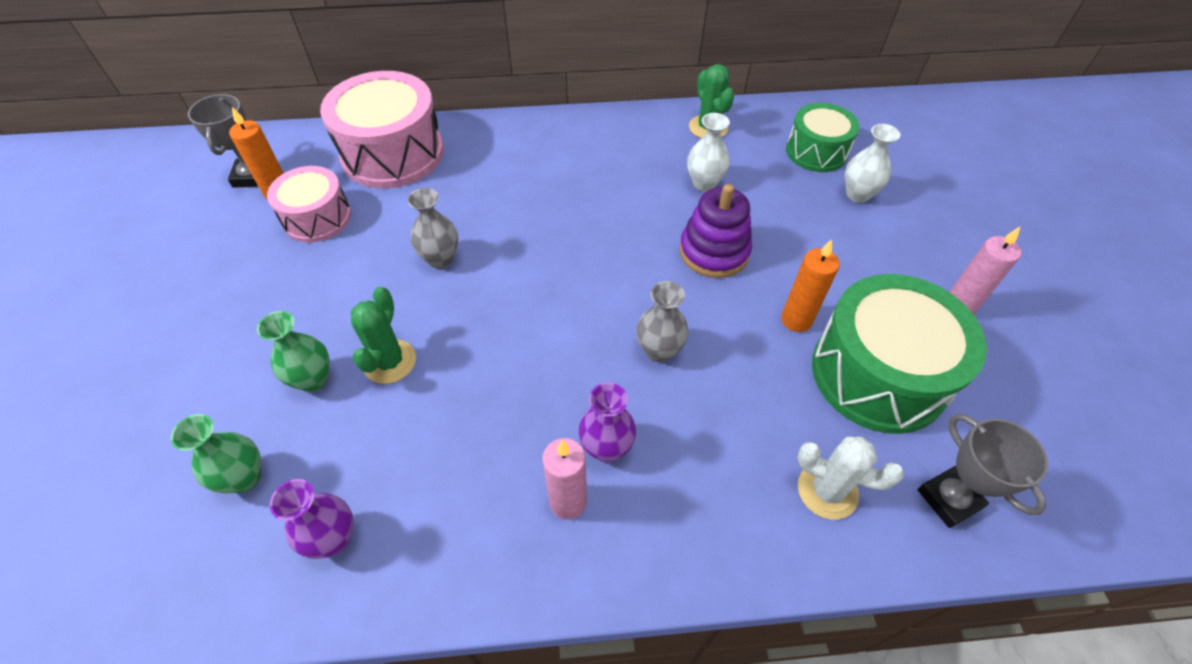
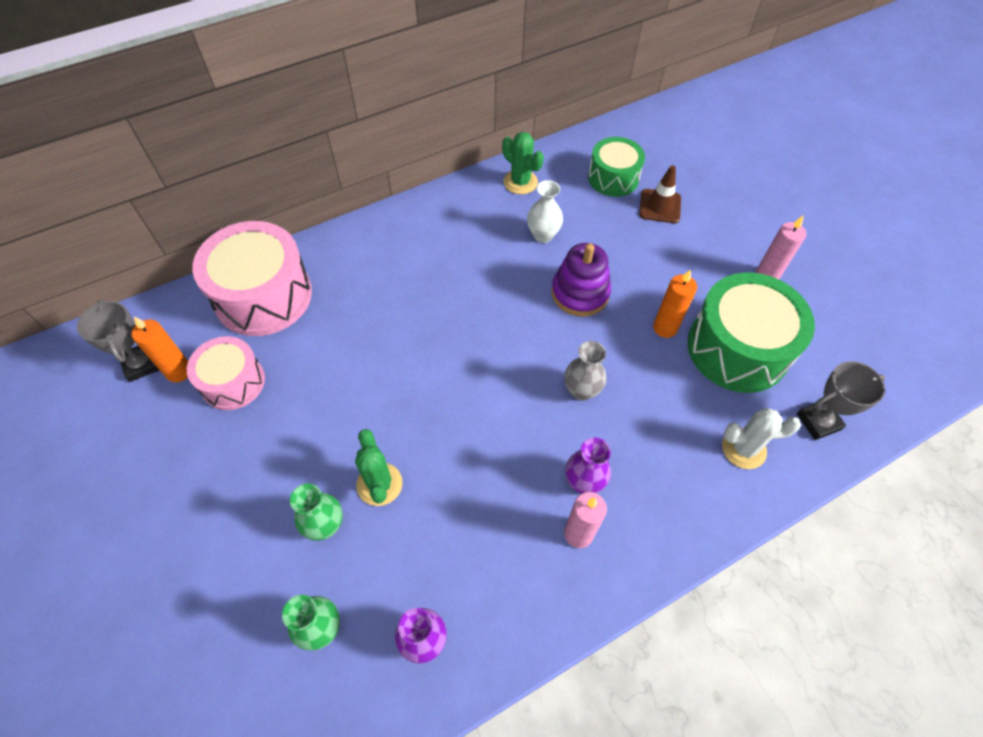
camera: 25 degrees left, 5 degrees up
grey vase [407,188,458,269] -> none
white vase [845,124,900,203] -> brown traffic cone [639,165,681,223]
grey trophy [918,414,1048,528] -> grey trophy turned 60 degrees counterclockwise [797,361,885,440]

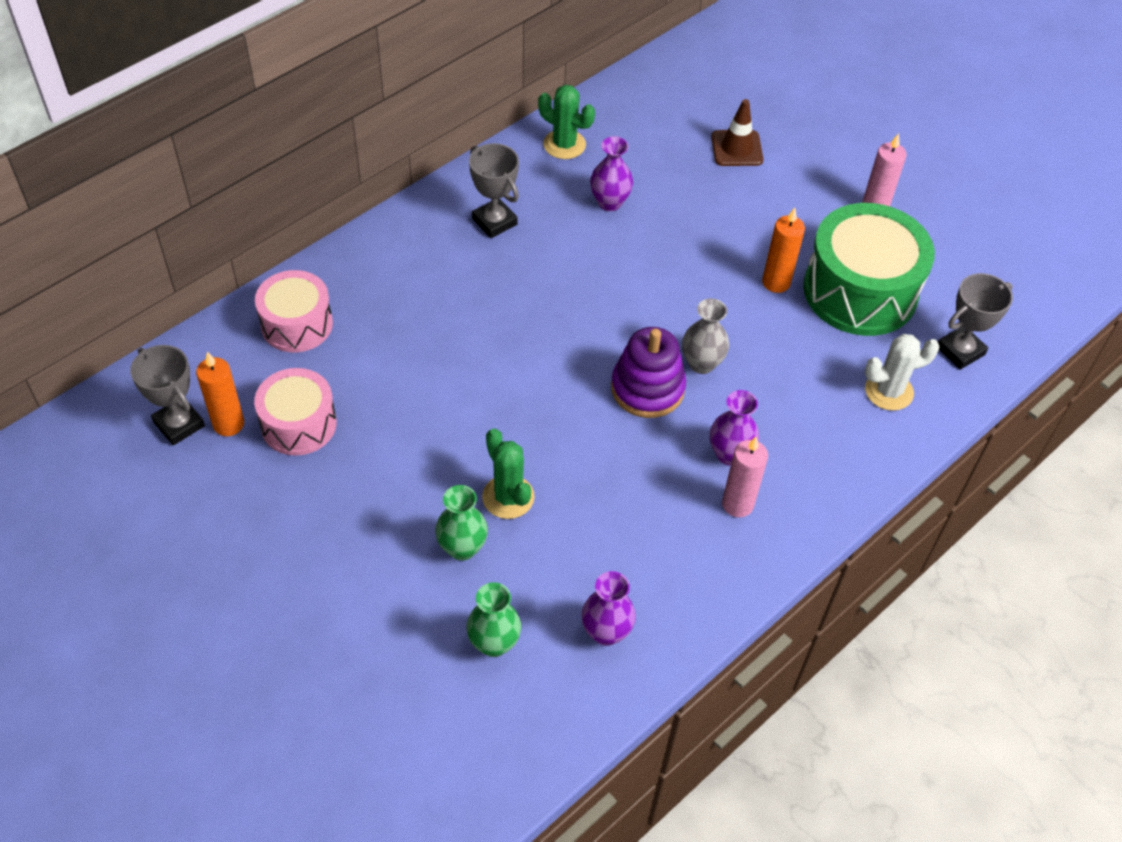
camera: 15 degrees left, 5 degrees down
pink drum [192,221,312,336] -> pink drum [255,270,333,352], size x0.60
white vase [527,180,563,243] -> purple vase [590,136,633,211]
purple stacking toy [551,243,611,317] -> purple stacking toy moved to [611,327,686,418]
green drum [588,137,645,197] -> none
none -> grey trophy [469,143,519,238]

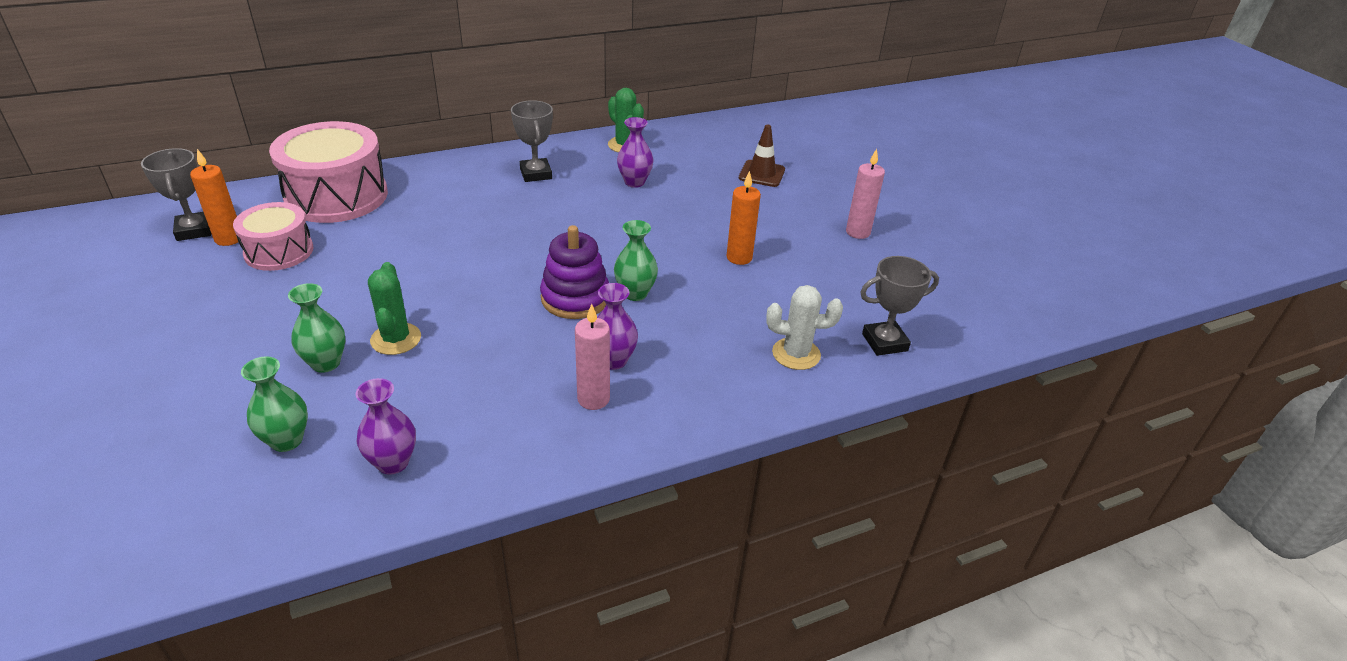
camera: 20 degrees right, 15 degrees down
pink drum [255,270,333,352] -> pink drum [269,121,388,223], size x1.67
grey vase [682,298,729,374] -> green vase [614,220,658,301]
green drum [803,203,935,336] -> none

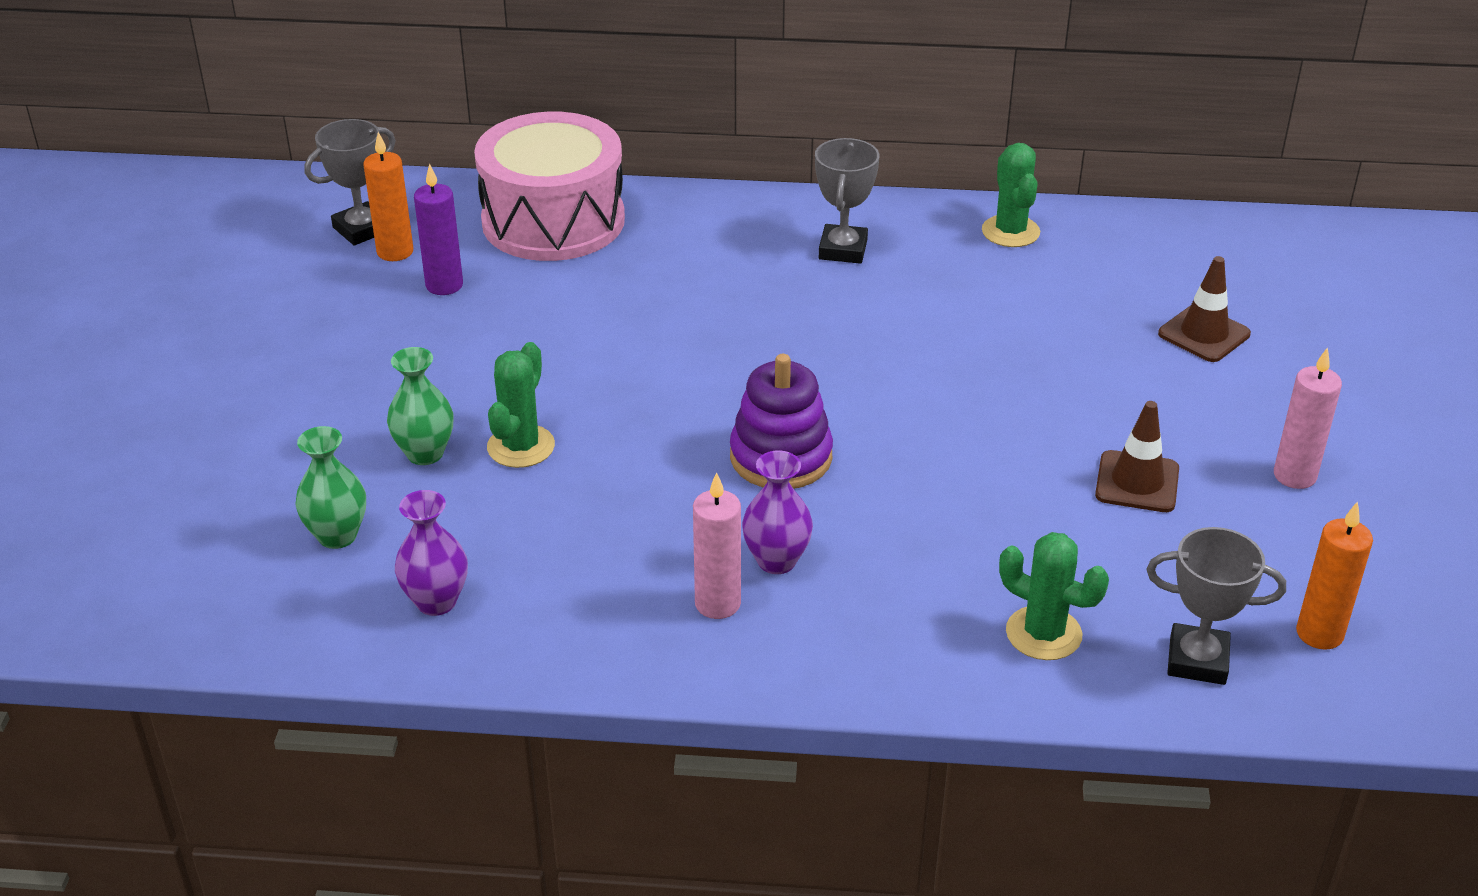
camera: 30 degrees right, 0 degrees up
grey trophy [141,148,211,241] -> grey trophy turned 45 degrees clockwise [305,119,396,245]
pink drum [233,202,313,271] -> purple candle [414,163,463,295]
green vase [614,220,658,301] -> none
purple vase [617,117,653,188] -> none
orange candle [726,171,761,265] -> orange candle moved to [1296,501,1373,650]
white cactus [766,285,843,370] -> green cactus [999,532,1109,660]
none -> brown traffic cone [1095,401,1179,512]

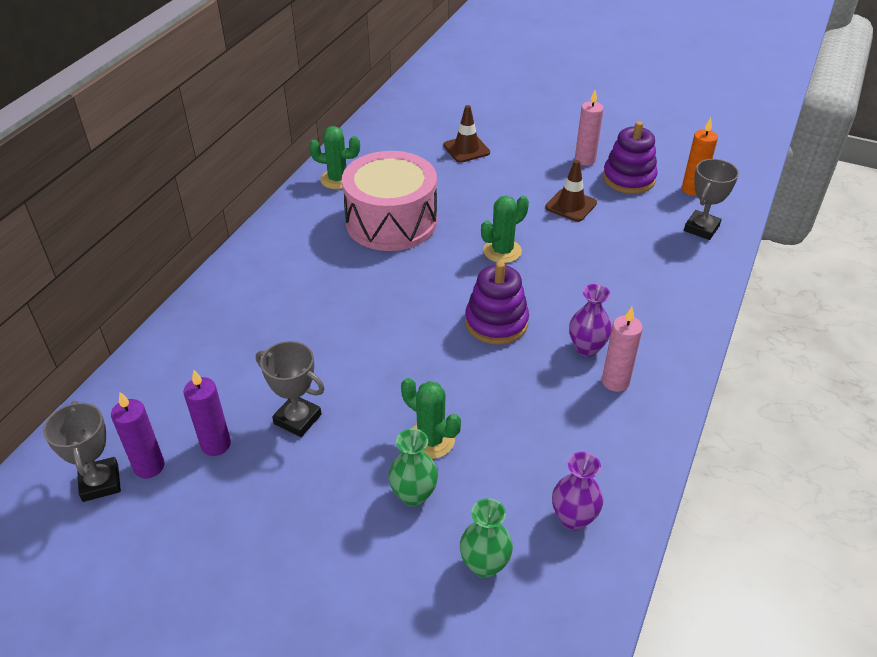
camera: 70 degrees left, 5 degrees up
orange candle [364,132,413,261] -> purple candle [111,392,165,478]
pink drum [474,112,625,261] -> pink drum moved to [342,151,437,251]
grey trophy [815,138,879,264] -> grey trophy moved to [256,341,325,437]
green cactus [999,532,1109,660] -> green cactus moved to [481,196,529,263]
none -> purple stacking toy [603,121,658,194]

